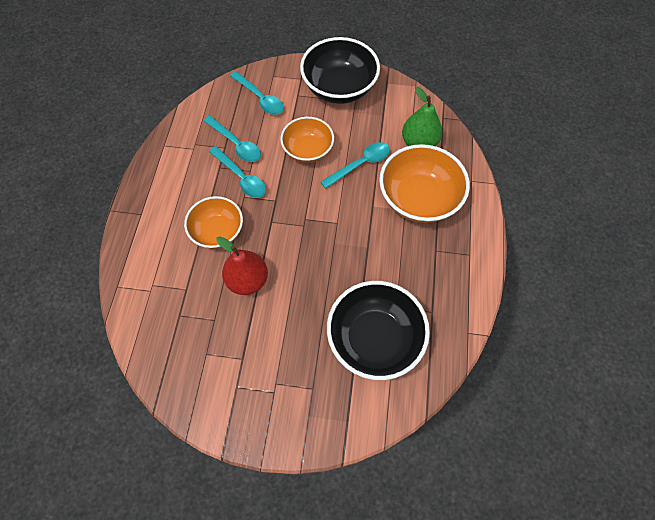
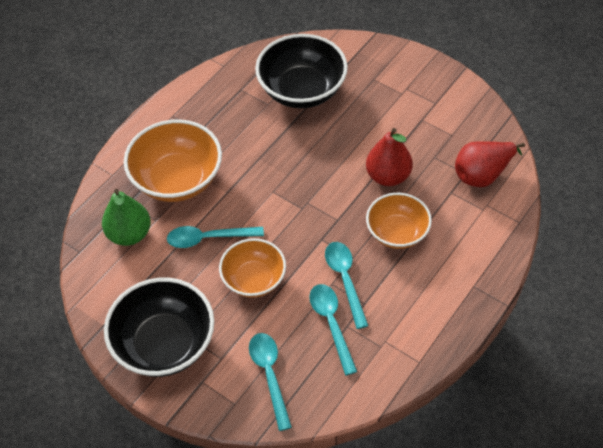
camera: 150 degrees left, 10 degrees down
none -> red pear [455,141,525,187]

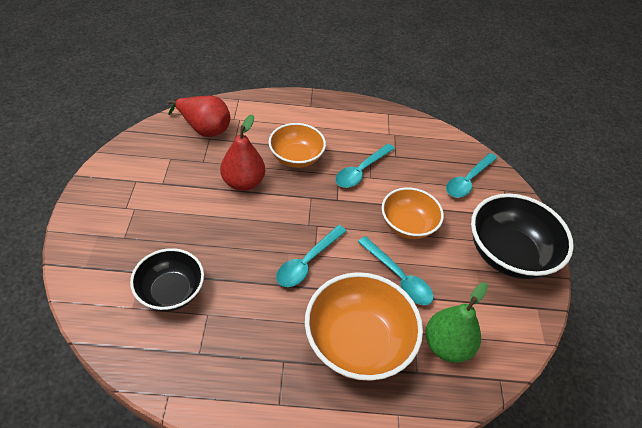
camera: 130 degrees left, 5 degrees down
black bowl [255,34,348,108] -> black bowl [130,248,204,311], size x0.64
turquoise spoon [309,284,357,375] -> turquoise spoon moved to [276,225,347,287]

